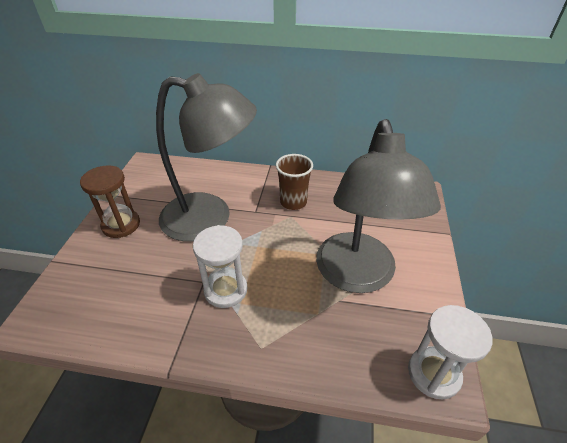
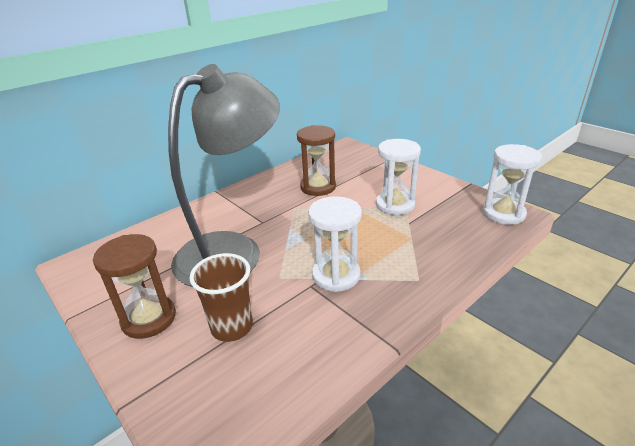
camera: 50 degrees left, 10 degrees down
brown cup [276,154,313,210] -> brown cup moved to [190,253,253,342]
grey lamp [316,119,441,293] -> white hourglass [376,139,421,215]
none -> brown hourglass [297,125,336,196]

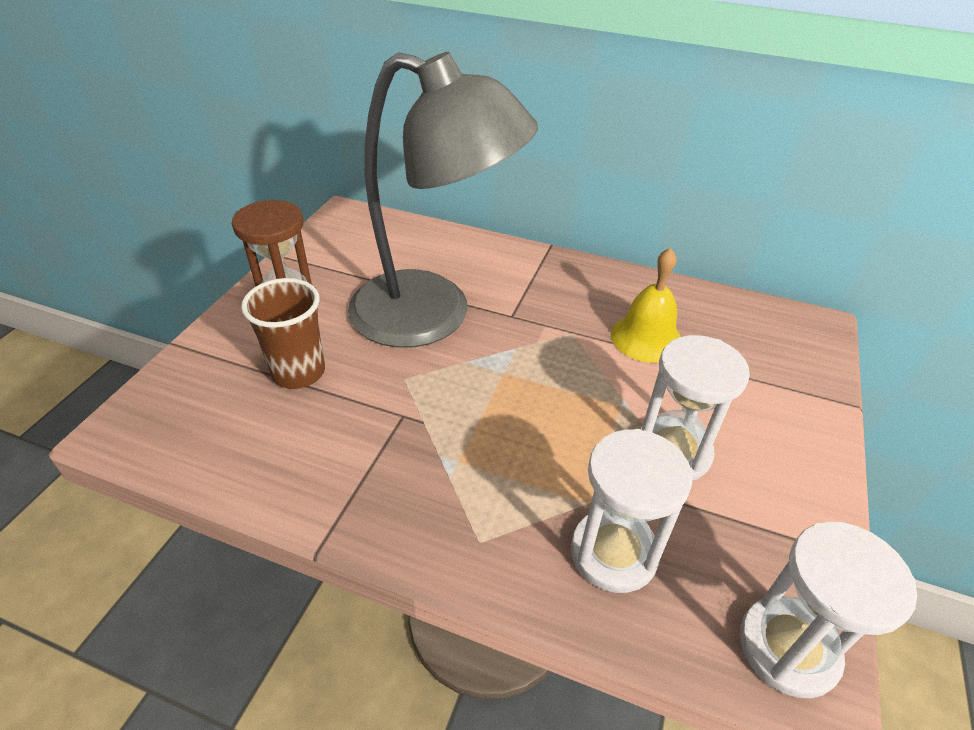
camera: 60 degrees right, 10 degrees up
brown hourglass [297,125,336,196] -> yellow bell [611,247,681,363]
white hourglass [308,196,362,292] -> white hourglass moved to [571,429,692,593]

